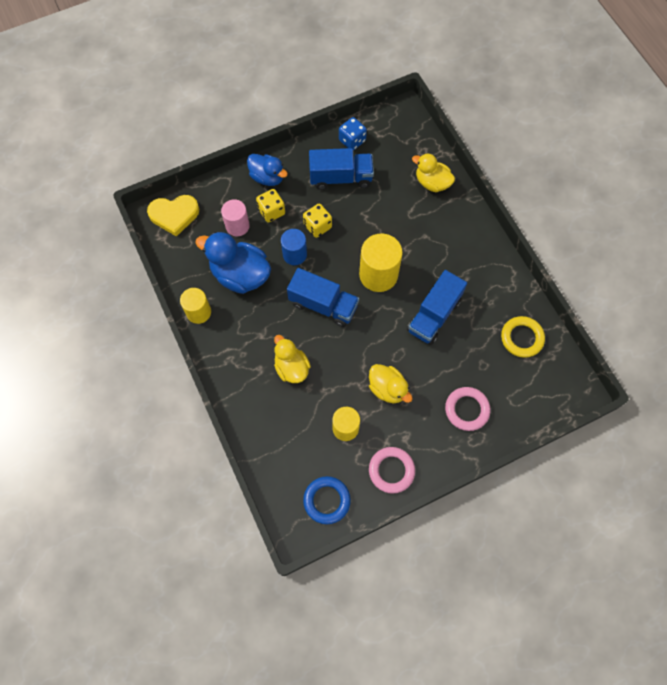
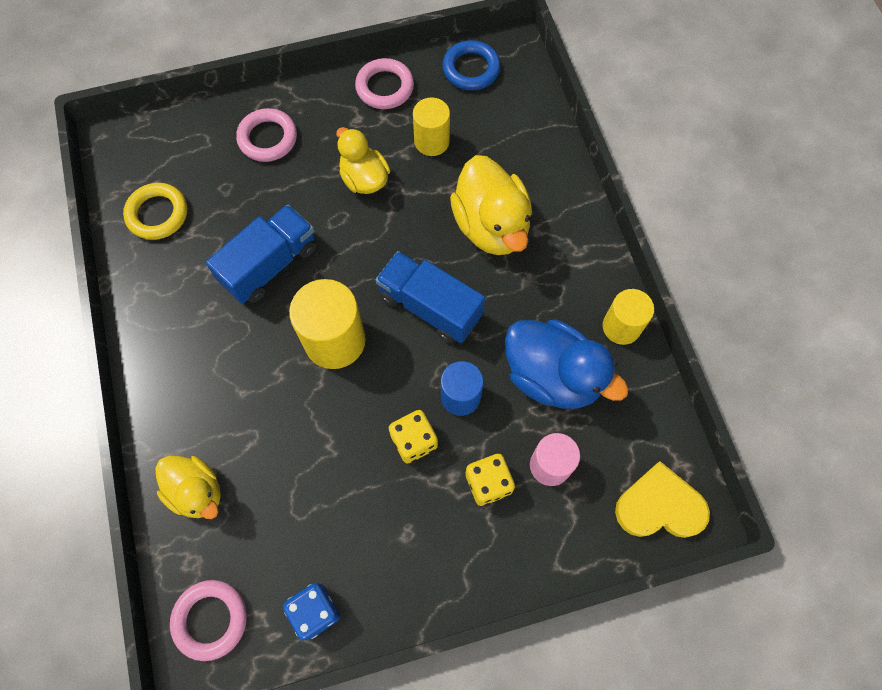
camera: 170 degrees left, 0 degrees up
blue duck [247,154,288,186] -> none
yellow duck [274,335,311,383] -> yellow duck [450,155,532,255], size x1.57
blue truck [309,148,374,190] -> none
none -> pink ring [170,580,247,661]

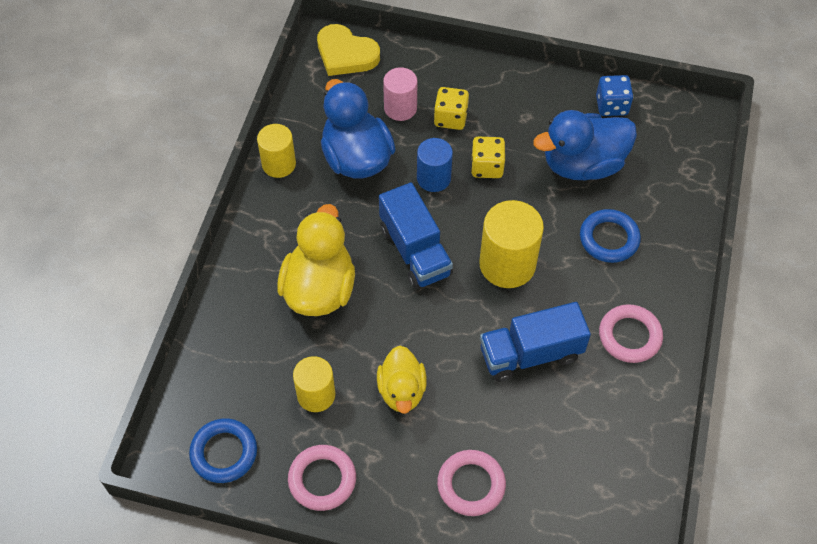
camera: 150 degrees left, 10 degrees down
yellow ring [123,183,187,240] -> none
yellow duck [155,456,221,519] -> none
pink ring [170,580,247,661] -> pink ring moved to [599,304,663,363]
none -> blue duck [533,110,637,180]
none -> blue ring [580,209,641,263]

